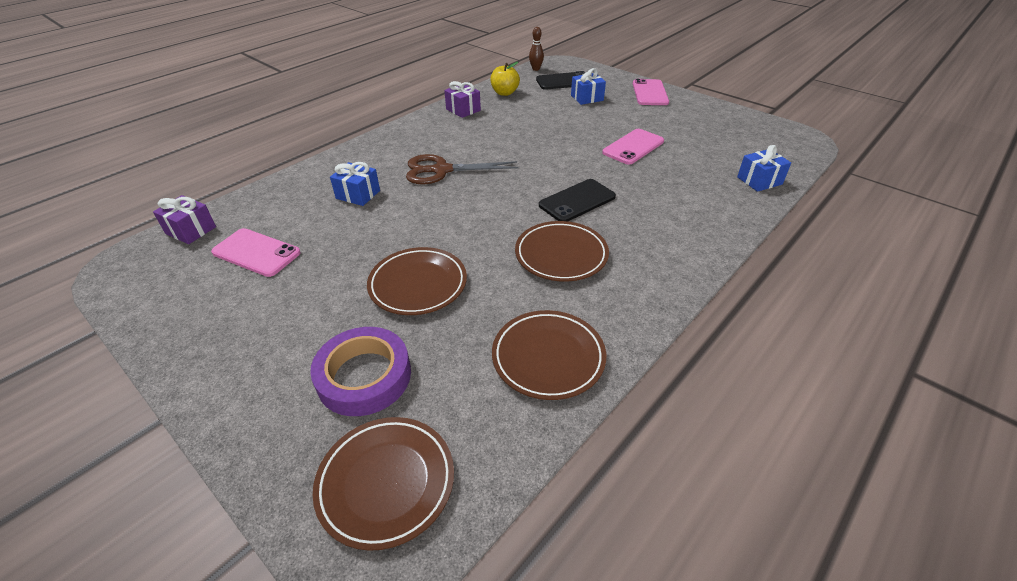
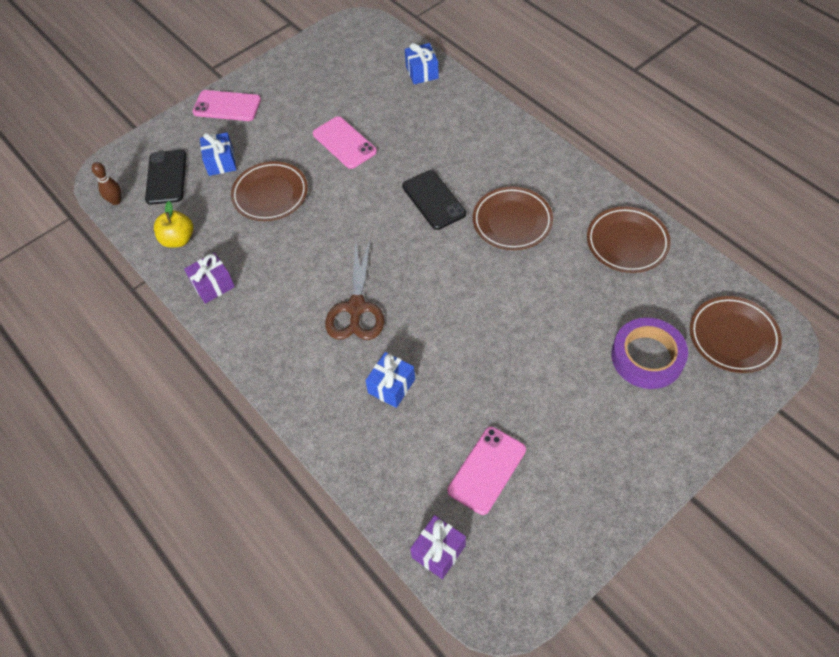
camera: 80 degrees left, 15 degrees up
brown plate [367,247,467,315] -> brown plate moved to [231,161,308,221]

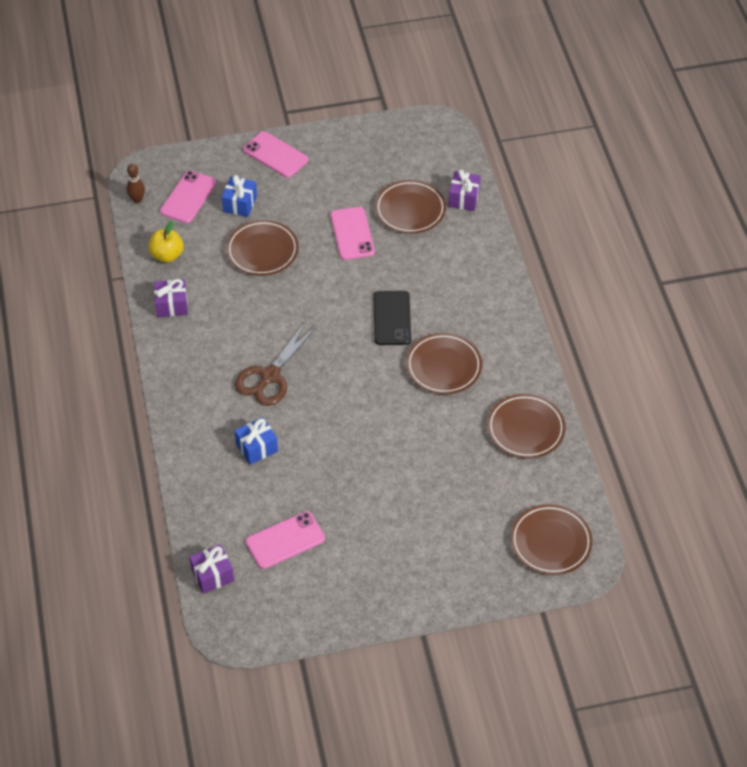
camera: 25 degrees right, 5 degrees down
black phone [145,150,186,205] -> pink phone [160,171,216,223]
blue gift [405,43,439,84] -> purple gift [448,170,481,211]
purple tape [611,318,688,389] -> none
none -> brown plate [375,180,446,234]

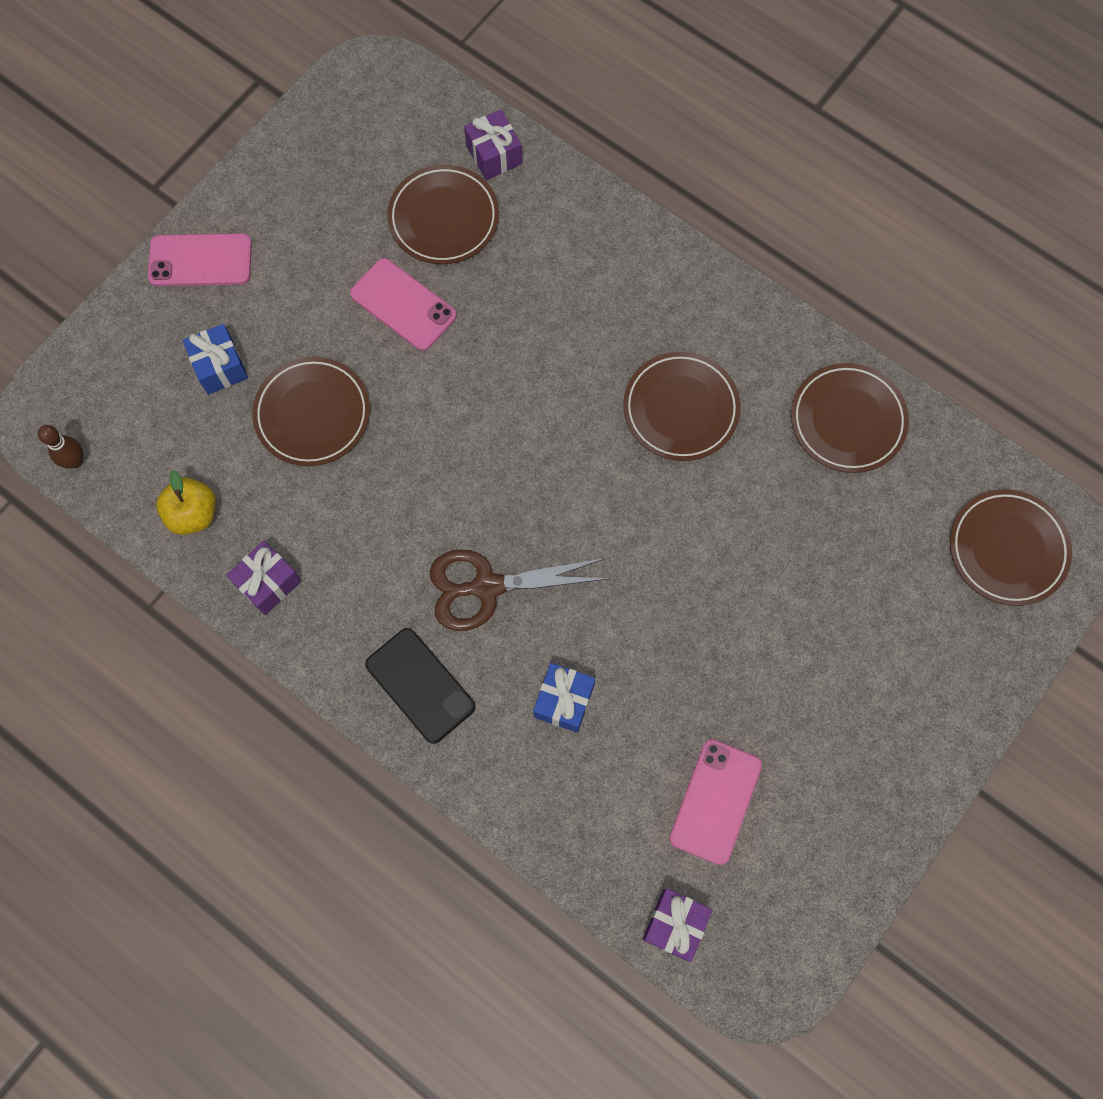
camera: 40 degrees left, 20 degrees up
pink phone [160,171,216,223] -> none
brown scissors [235,321,317,406] -> brown scissors turned 90 degrees clockwise [429,550,610,631]
black phone [373,291,411,345] -> black phone moved to [365,628,476,744]

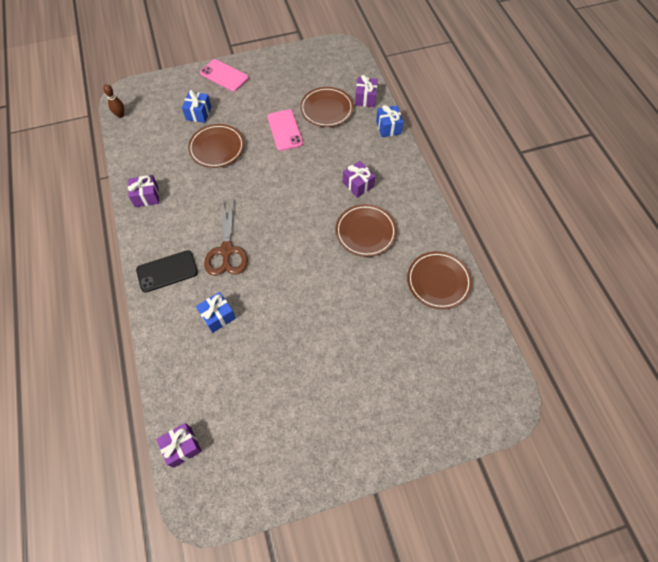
camera: 35 degrees right, 10 degrees down
yellow apple [156,470,216,535] -> none
black phone [365,628,476,744] -> black phone turned 75 degrees clockwise [136,250,198,293]
brown scissors [429,550,610,631] -> brown scissors turned 120 degrees counterclockwise [204,198,248,276]
pink phone [669,739,762,865] -> none
brown plate [950,489,1072,606] -> none
none -> purple gift [343,161,375,198]
none -> blue gift [376,105,403,137]

